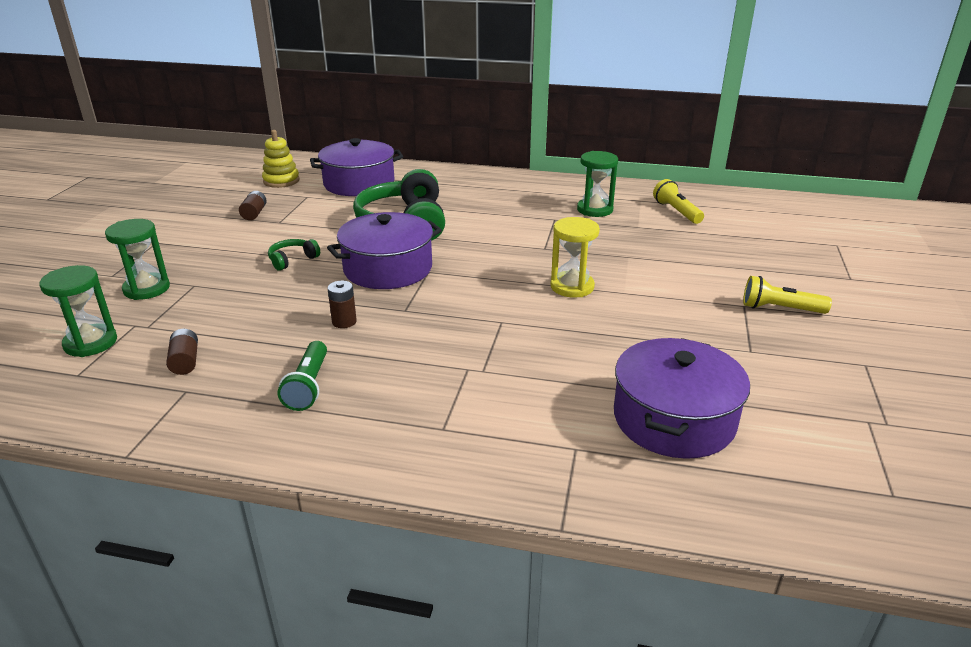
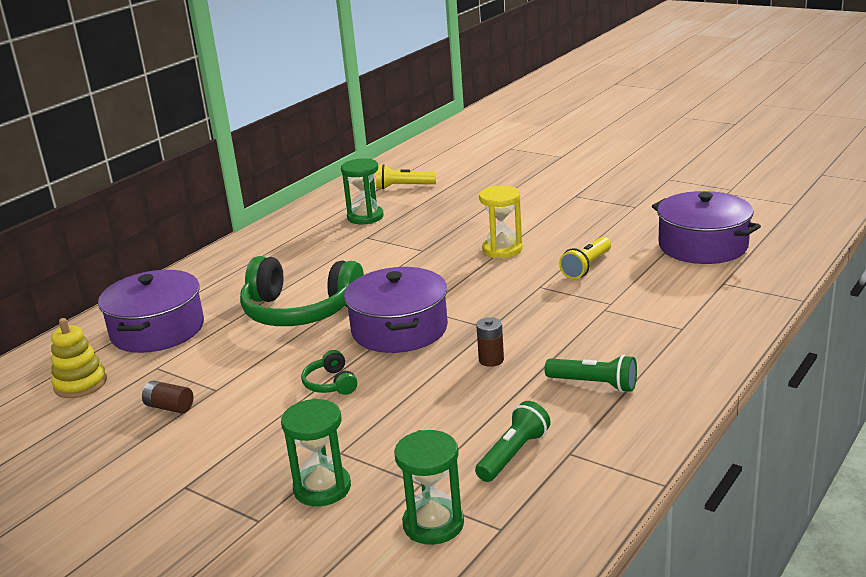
camera: 65 degrees left, 5 degrees down
brown battery [166,329,198,375] -> green flashlight [475,401,551,482]
yellow flashlight [743,276,832,314] -> yellow flashlight moved to [559,237,611,279]

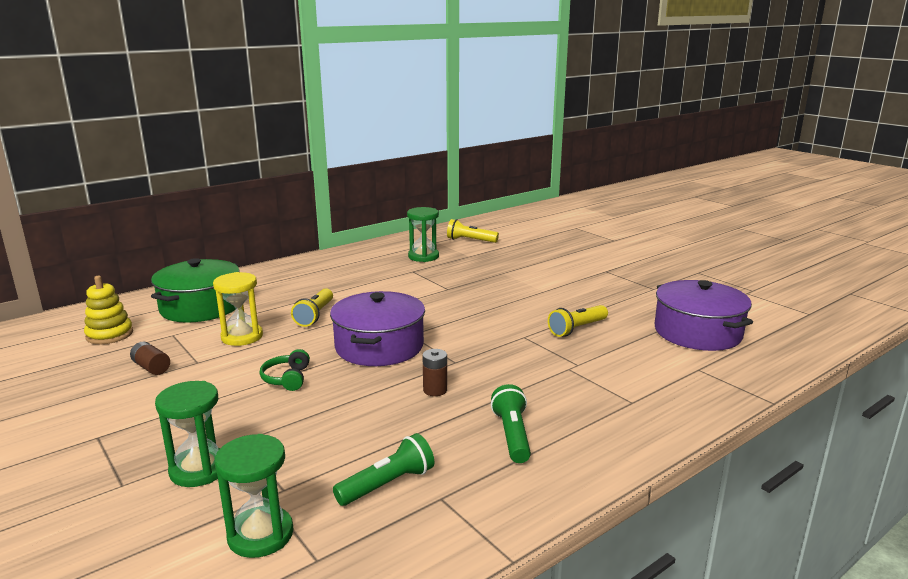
camera: 15 degrees right, 5 degrees down
purple pot [98,270,204,353] -> green pot [151,258,239,323]
green headphones [240,256,364,326] -> yellow flashlight [291,288,333,327]
yellow hourglass [479,186,523,258] -> yellow hourglass moved to [213,272,263,346]
green flashlight [545,355,637,392] -> green flashlight turned 135 degrees counterclockwise [491,384,531,463]

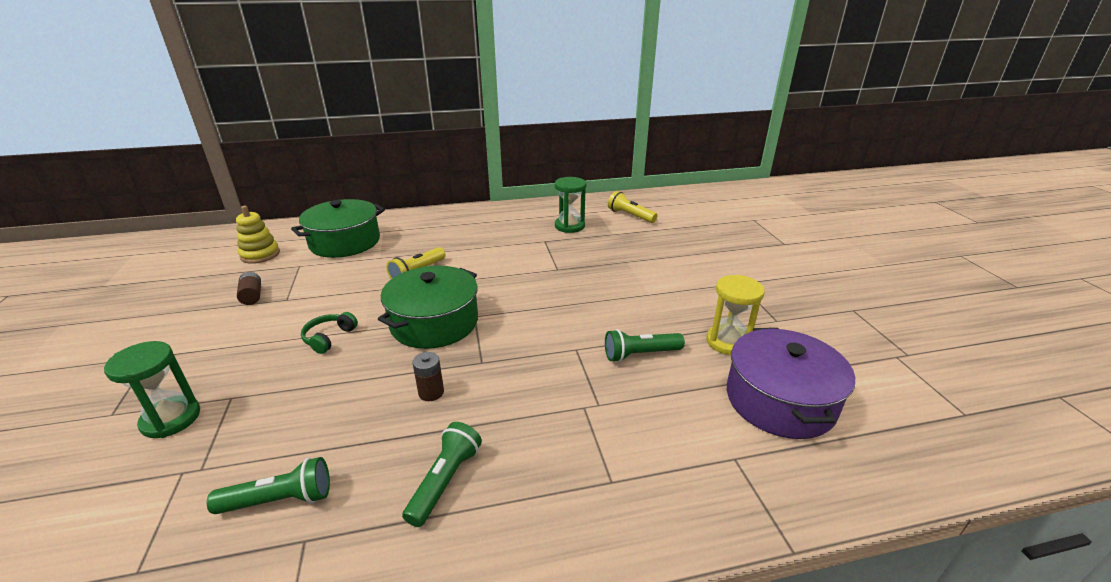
camera: 25 degrees right, 10 degrees up
yellow hourglass [213,272,263,346] -> yellow hourglass moved to [706,275,765,355]
green hourglass [215,434,293,558] -> none
purple pot [330,291,425,366] -> green pot [378,266,478,349]
yellow flashlight [548,305,608,337] -> green flashlight [605,329,685,362]

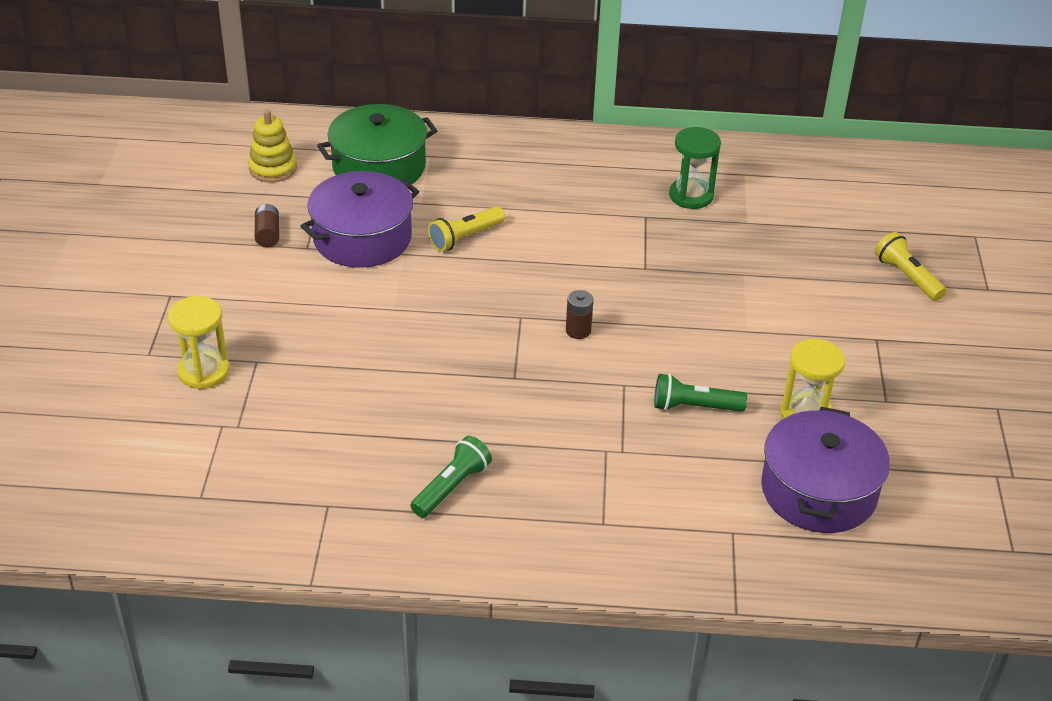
camera: 15 degrees right, 10 degrees up
green hourglass [104,341,200,438] -> yellow hourglass [168,296,230,389]
green flashlight [207,457,330,514] -> none
green headphones [301,312,358,354] -> none
green pot [378,266,478,349] -> none
brown battery [412,352,444,401] -> brown battery moved to [566,290,593,339]
yellow flashlight [608,191,657,223] -> yellow flashlight moved to [875,232,947,301]
none -> purple pot [301,171,419,268]

